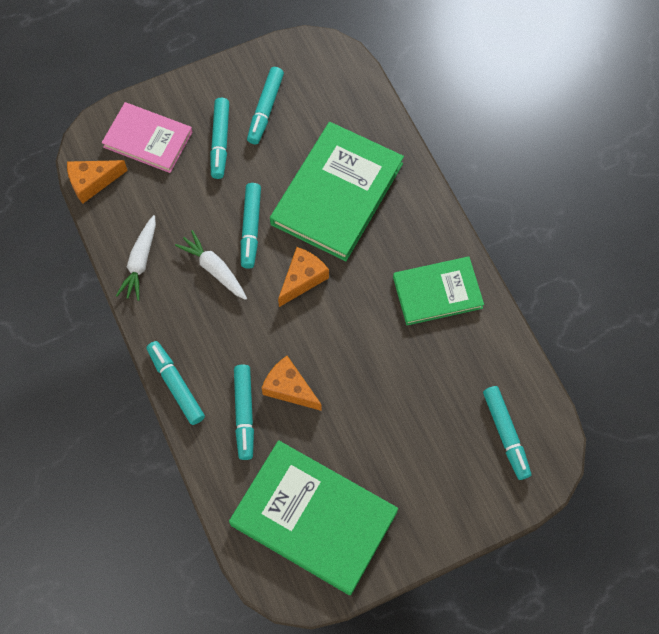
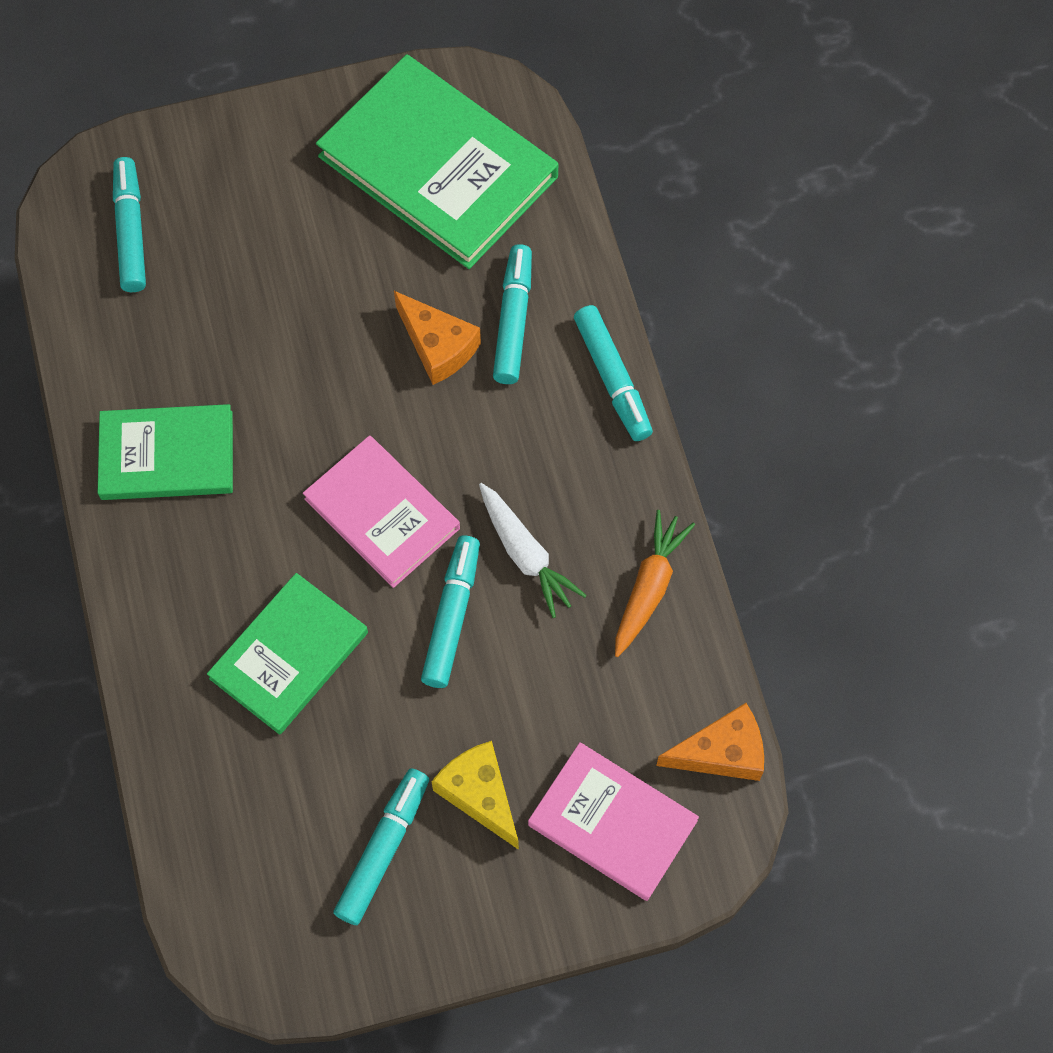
camera: 170 degrees left, 0 degrees up
white carrot [116,215,156,301] -> orange carrot [615,510,695,657]
turquoise marker [210,98,229,179] -> yellow cheese [431,741,519,850]
green book [270,122,404,261] -> green book [207,573,368,735], size x0.62
orange cheese [278,247,329,307] -> pink book [303,435,460,588]

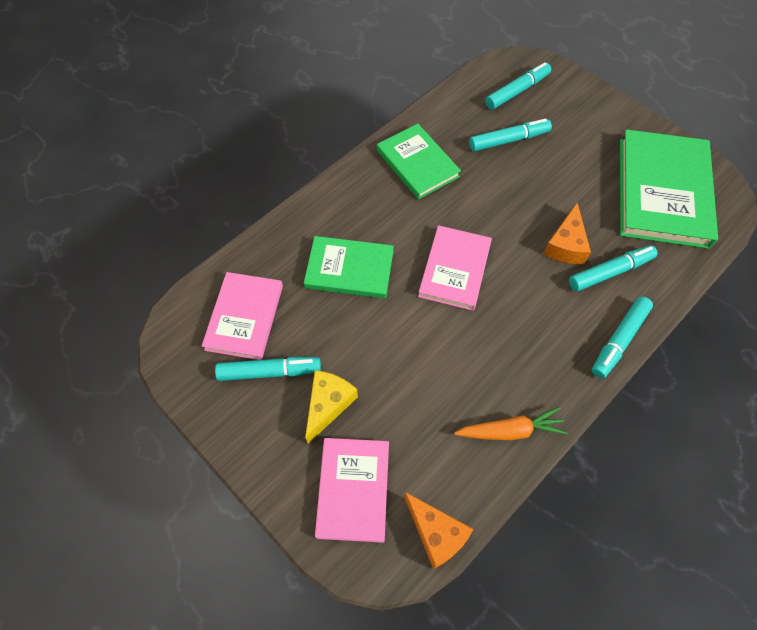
camera: 60 degrees right, 5 degrees down
turquoise marker [421,535,480,688] -> turquoise marker moved to [469,118,552,152]
white carrot [479,483,587,618] -> none
none -> pink book [202,272,283,360]

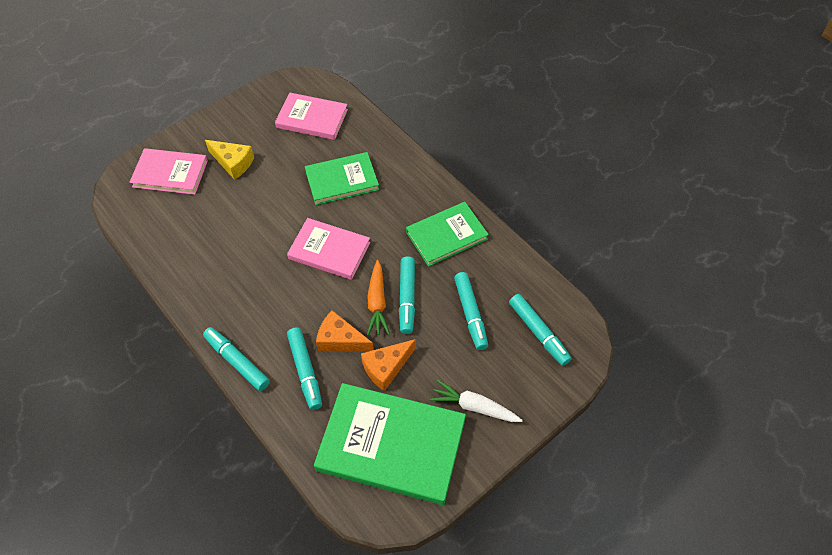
camera: 95 degrees right, 5 degrees down
turquoise marker [215,357,321,381] -> turquoise marker moved to [399,256,415,334]
green book [304,236,394,299] -> green book turned 60 degrees clockwise [305,152,379,205]
orange cheese [404,492,473,569] -> orange cheese moved to [361,339,416,391]
orange carrot [454,407,567,440] -> orange carrot moved to [367,260,390,336]
none -> white carrot [430,379,523,422]

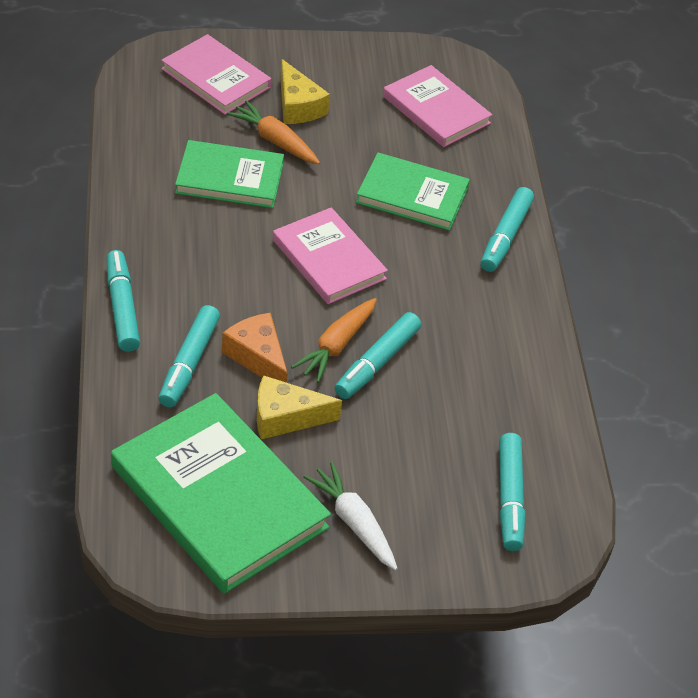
camera: 30 degrees right, 10 degrees down
orange cheese [361,339,416,391] -> yellow cheese [257,375,342,439]
green book [406,202,489,267] -> green book moved to [175,140,284,208]
turquoise marker [454,272,488,350] -> turquoise marker moved to [481,187,534,272]
none -> orange carrot [227,100,320,164]

